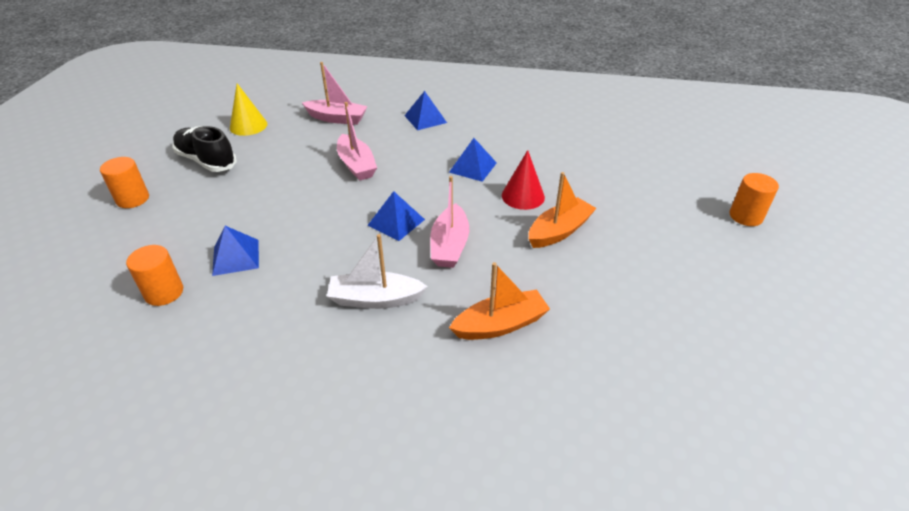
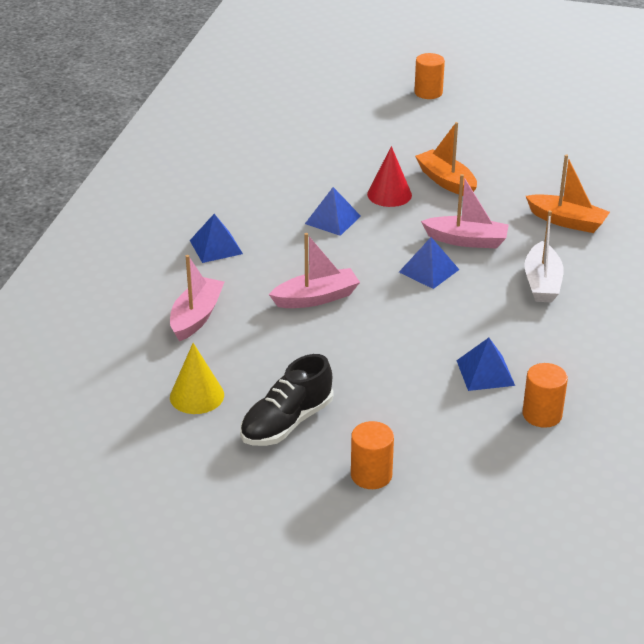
camera: 85 degrees left, 5 degrees down
orange boat [449,262,550,340] -> orange boat turned 135 degrees clockwise [526,154,610,233]

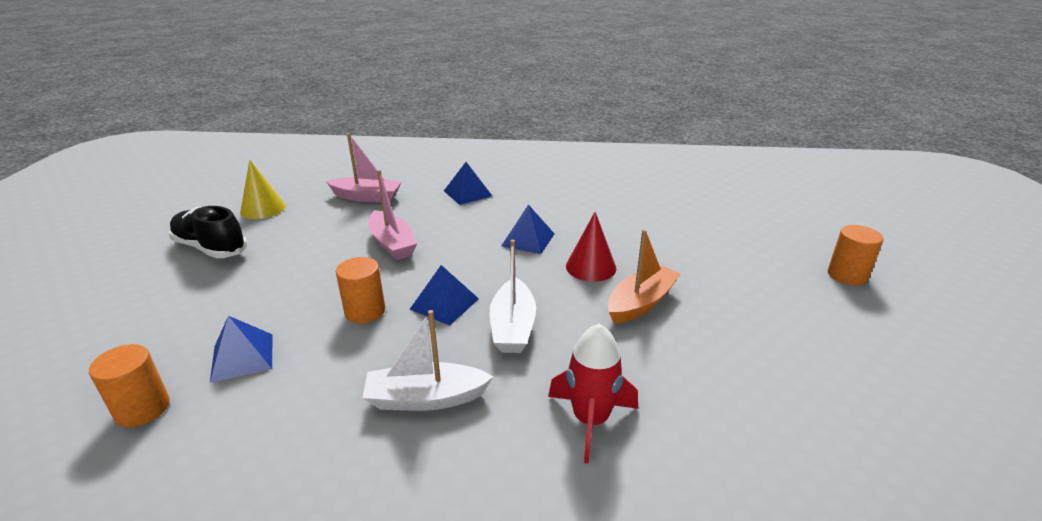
camera: 80 degrees right, 5 degrees down
orange cylinder [351,421,394,489] -> orange cylinder moved to [336,257,385,323]
pink boat [421,174,509,249] -> white boat [490,240,536,353]
orange boat [526,154,610,233] -> red rocket [548,324,638,464]

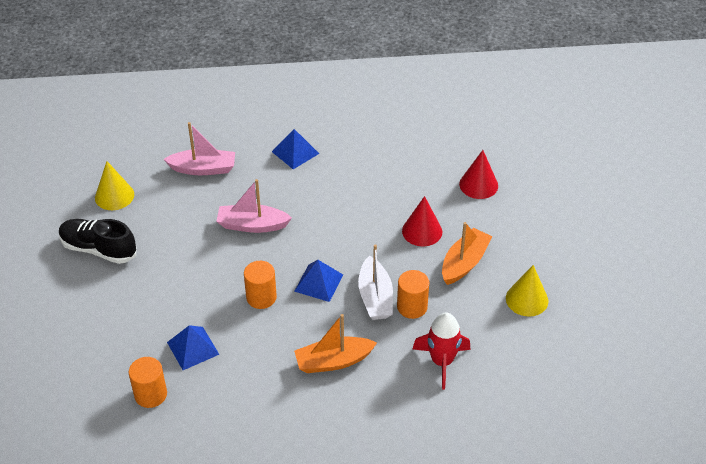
camera: 10 degrees left, 15 degrees up
white boat [362,310,493,411] -> orange boat [294,314,377,373]
pink boat [368,170,418,260] -> pink boat turned 135 degrees clockwise [216,179,292,233]
blue pyramid [501,204,555,254] -> none
orange cylinder [828,225,883,285] -> orange cylinder moved to [397,270,429,319]
none -> red cone [459,150,498,199]
none -> yellow cone [506,265,548,316]

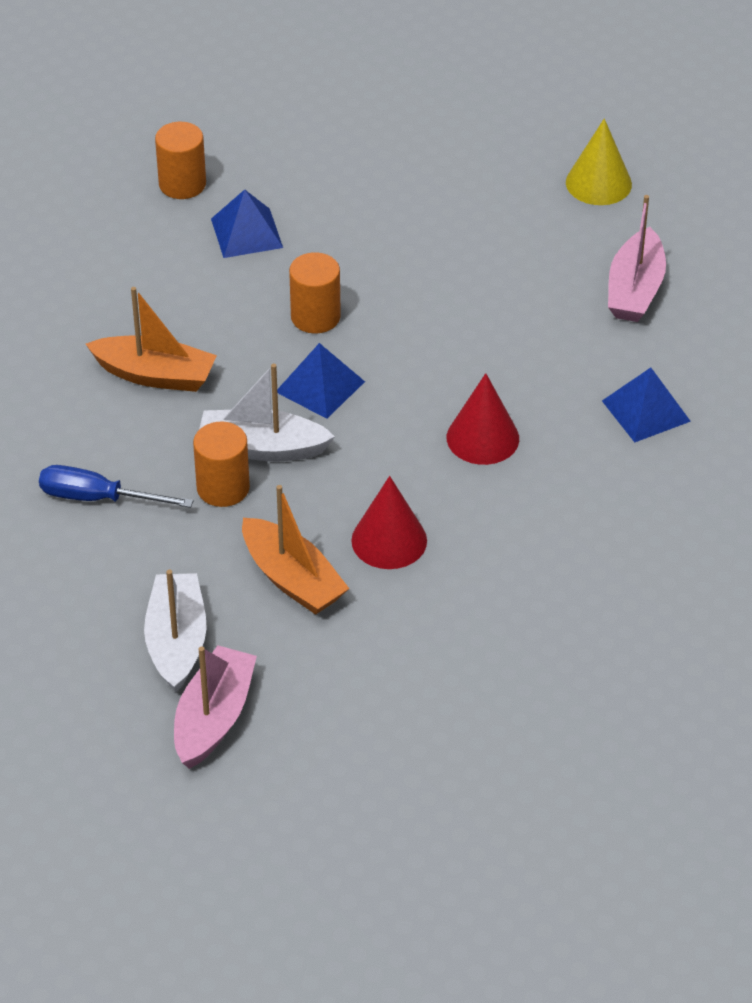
camera: 105 degrees right, 0 degrees up
black shoe [59,219,137,264] -> none
pink boat [216,179,292,233] -> pink boat moved to [174,645,257,769]
orange boat [294,314,377,373] -> orange boat turned 105 degrees clockwise [86,287,217,392]
red rocket [413,312,471,389] -> blue screwdriver [39,465,193,508]
red cone [459,150,498,199] -> red cone moved to [447,373,519,465]
yellow cone [506,265,548,316] -> white boat [144,570,207,692]

